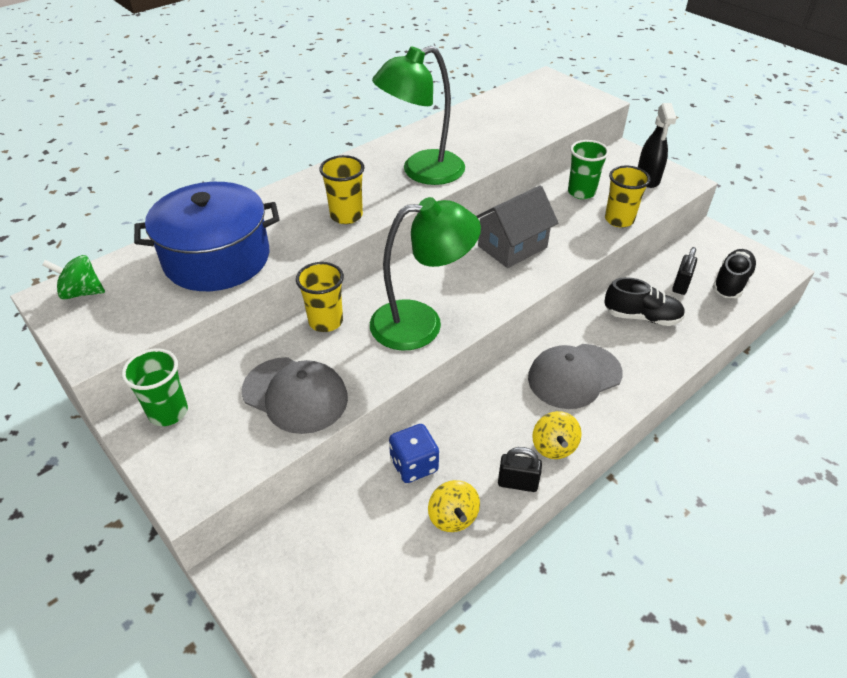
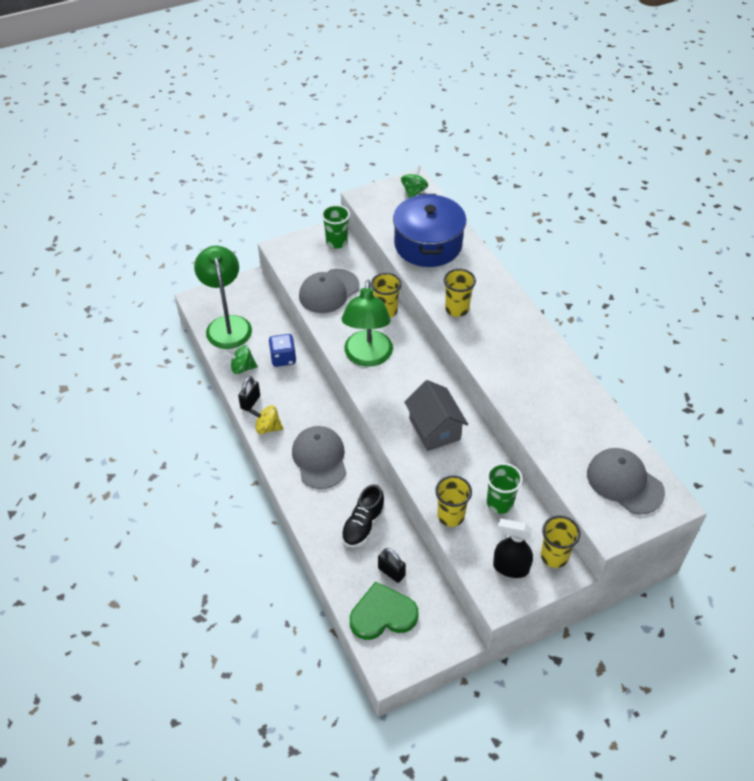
camera: 105 degrees right, 5 degrees up
green lamp [372,46,465,185] -> green lamp moved to [194,246,252,349]
yellow spinning top [428,480,480,532] -> green spinning top [224,346,258,374]
black shoe [712,249,757,298] -> green heart [350,581,419,640]
none -> yellow cup [541,516,580,568]
none -> grey cap [587,448,665,514]

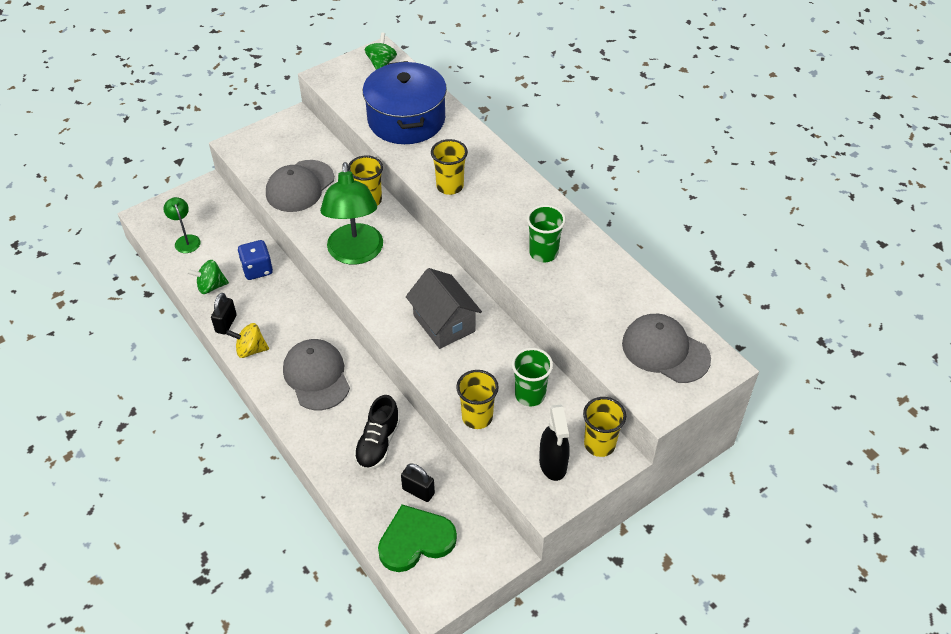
camera: 10 degrees left, 0 degrees up
green lamp [194,246,252,349] -> green lamp [164,197,201,253], size x0.48
green cup [321,205,350,249] -> green cup moved to [527,205,566,262]
black spray bottle [493,519,533,578] -> black spray bottle turned 105 degrees counterclockwise [539,405,570,481]

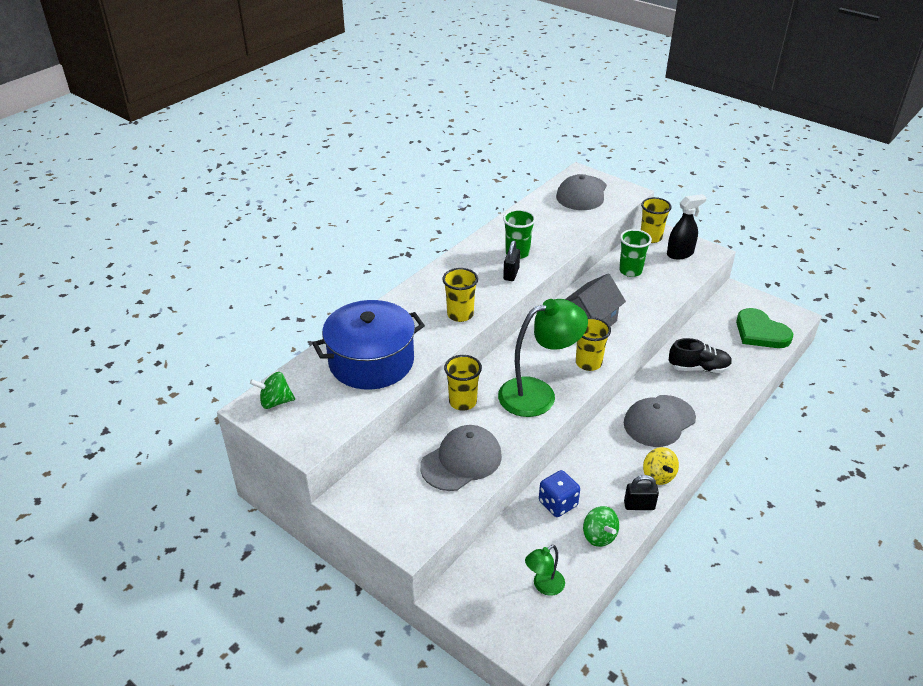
camera: 105 degrees left, 10 degrees down
grey cap [266,160,334,212] -> grey cap turned 60 degrees counterclockwise [420,425,502,491]
black padlock [401,463,435,502] -> black padlock moved to [503,240,520,281]
yellow cup [456,370,499,429] -> yellow cup moved to [576,317,611,371]

